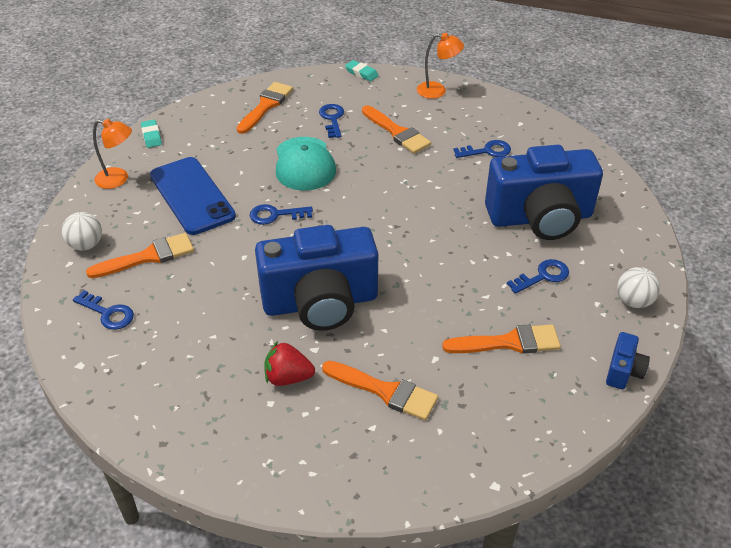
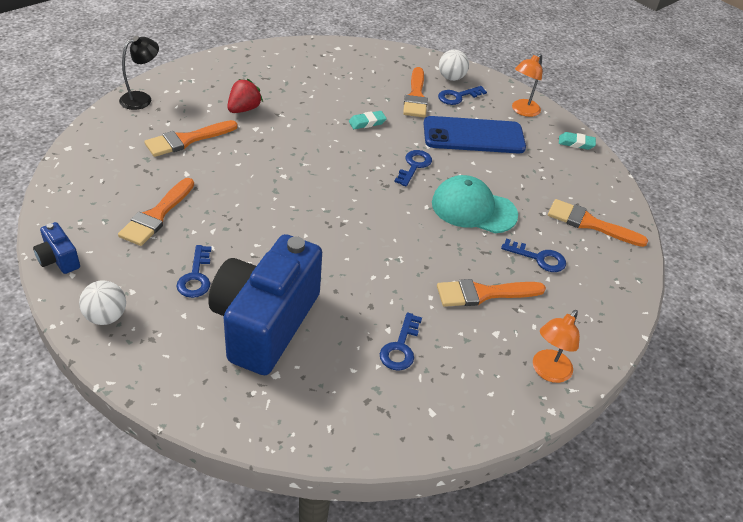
camera: 115 degrees right, 0 degrees up
blue key [73,290,134,330] -> blue key moved to [438,86,487,105]
orange brush [237,82,293,134] -> orange brush turned 150 degrees clockwise [548,199,648,247]
blue camera [255,225,378,331] -> none
turquoise eraser [345,60,379,81] -> turquoise eraser moved to [349,111,387,129]
none -> black lamp [119,36,159,110]

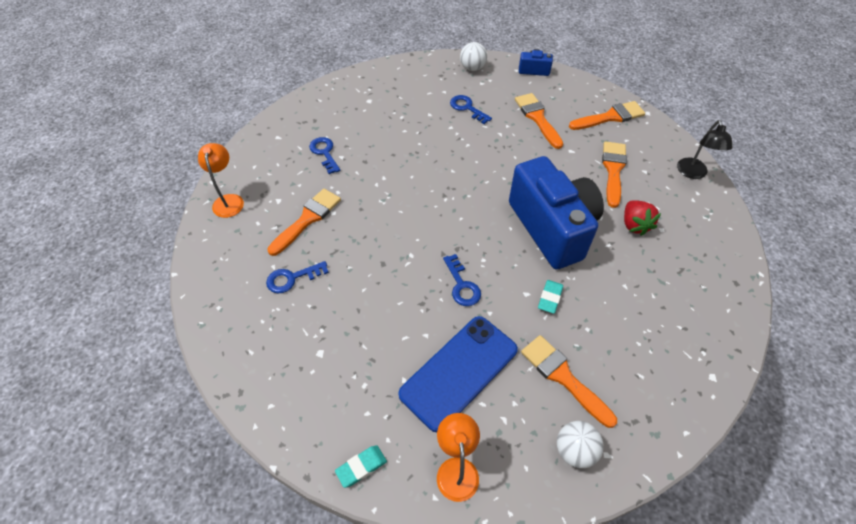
camera: 140 degrees right, 10 degrees up
blue camera [209,234,322,375] -> blue camera moved to [509,156,604,269]
turquoise cap [432,175,518,233] -> none
blue key [438,86,487,105] -> none
orange brush [548,199,648,247] -> orange brush moved to [569,101,645,130]

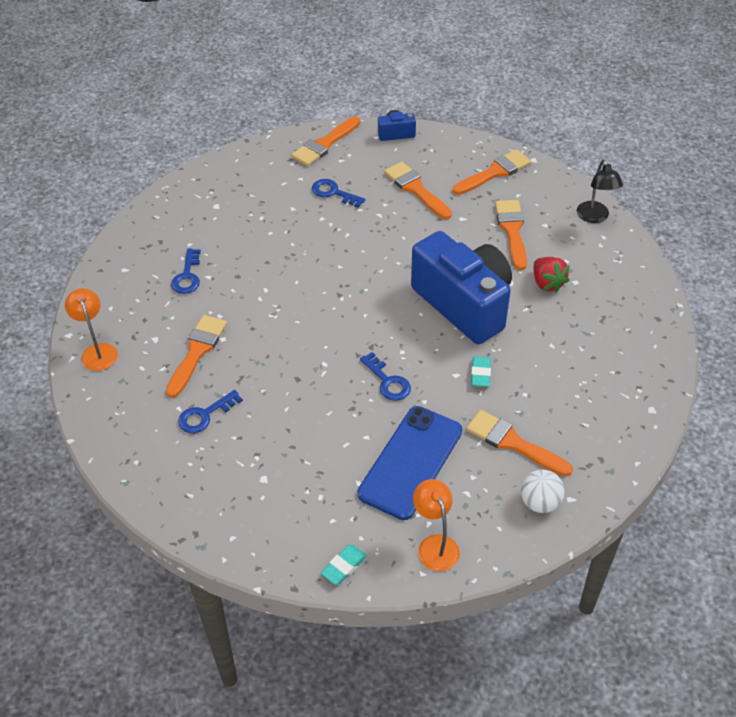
camera: 15 degrees left, 5 degrees down
blue key [309,137,340,174] -> blue key turned 135 degrees counterclockwise [171,249,201,294]
white ball [460,42,487,71] -> orange brush [291,116,360,166]

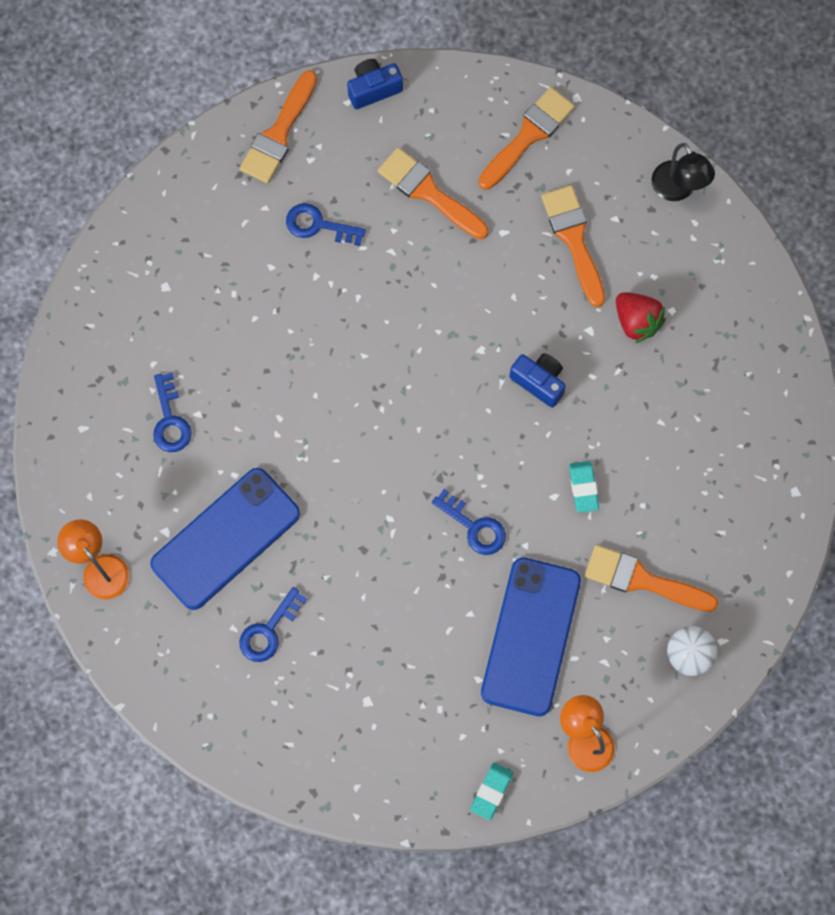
camera: 15 degrees left, 25 degrees up
orange brush [166,315,227,398] -> blue phone [150,468,300,610]
blue camera [411,231,512,344] -> blue camera [509,353,566,408], size x0.41

